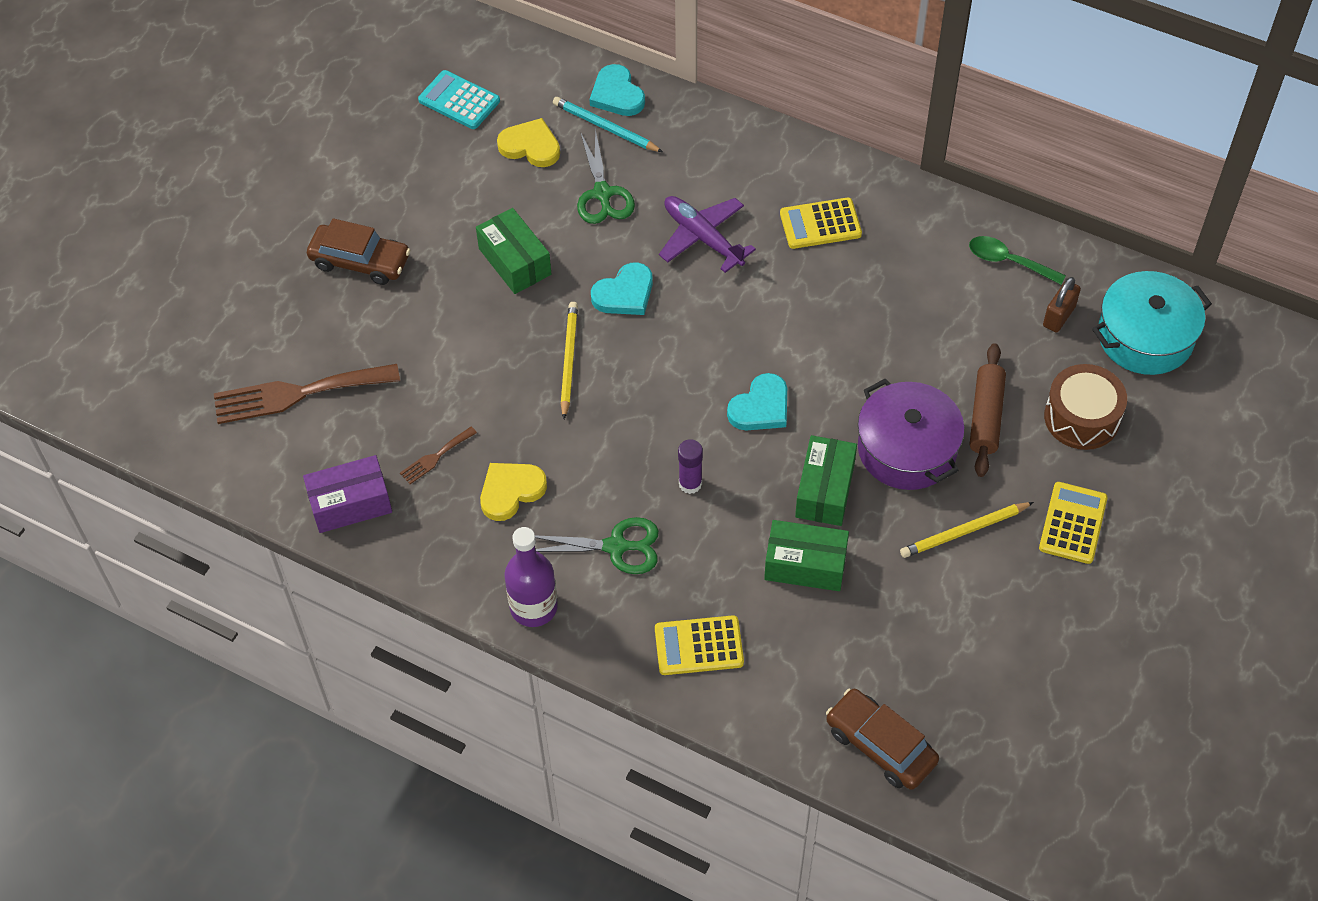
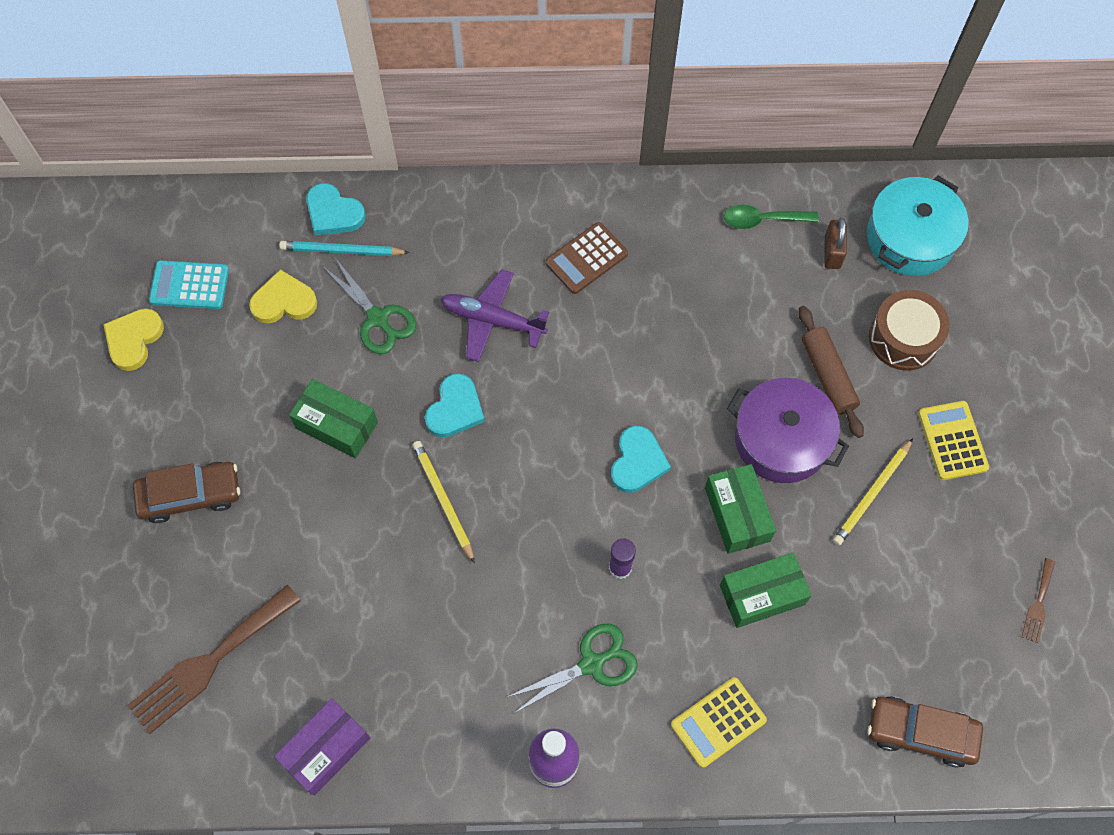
camera: 30 degrees left, 10 degrees up
brown fork [400,426,477,484] -> brown fork moved to [1022,558,1055,643]
yellow heart [480,463,547,521] -> yellow heart moved to [103,309,164,371]
yellow calculator [780,198,862,249] -> brown calculator [546,222,628,294]

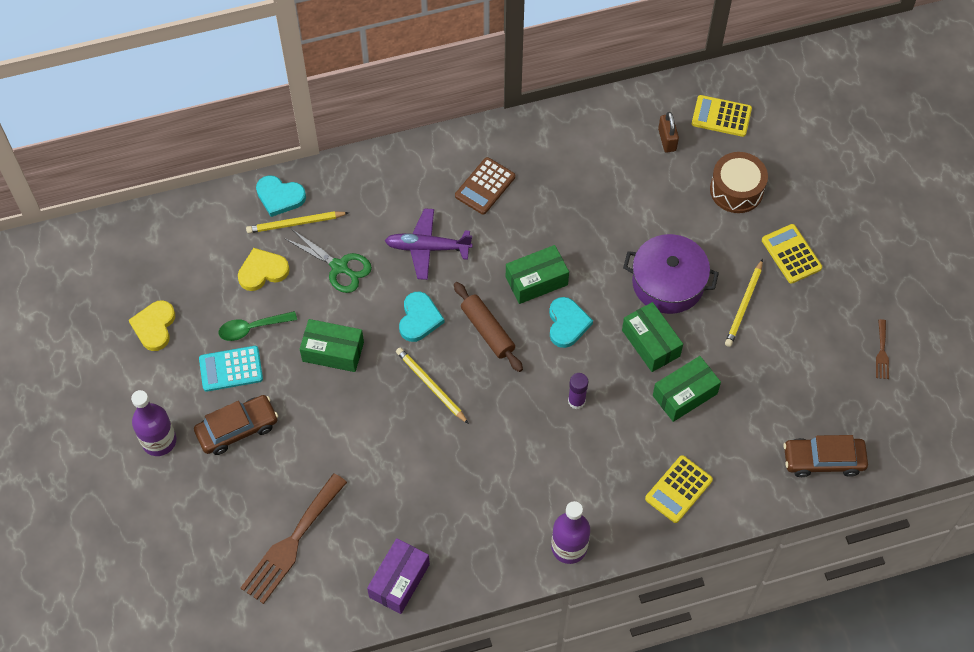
camera: 15 degrees left, 5 degrees down
turquoise calculator [149,260,229,309] -> turquoise calculator moved to [199,346,263,392]
turquoise pencil [279,241,410,256] -> yellow pencil [246,211,349,233]
green scissors [505,624,638,714] -> none
green spoon [724,205,819,229] -> green spoon moved to [219,311,297,341]
brown rolling pin [798,306,864,438] -> brown rolling pin moved to [454,282,523,372]
turquoise pot [867,175,969,276] -> yellow calculator [692,95,752,137]
none -> purple bottle [131,390,176,456]
none -> green box [506,245,569,304]

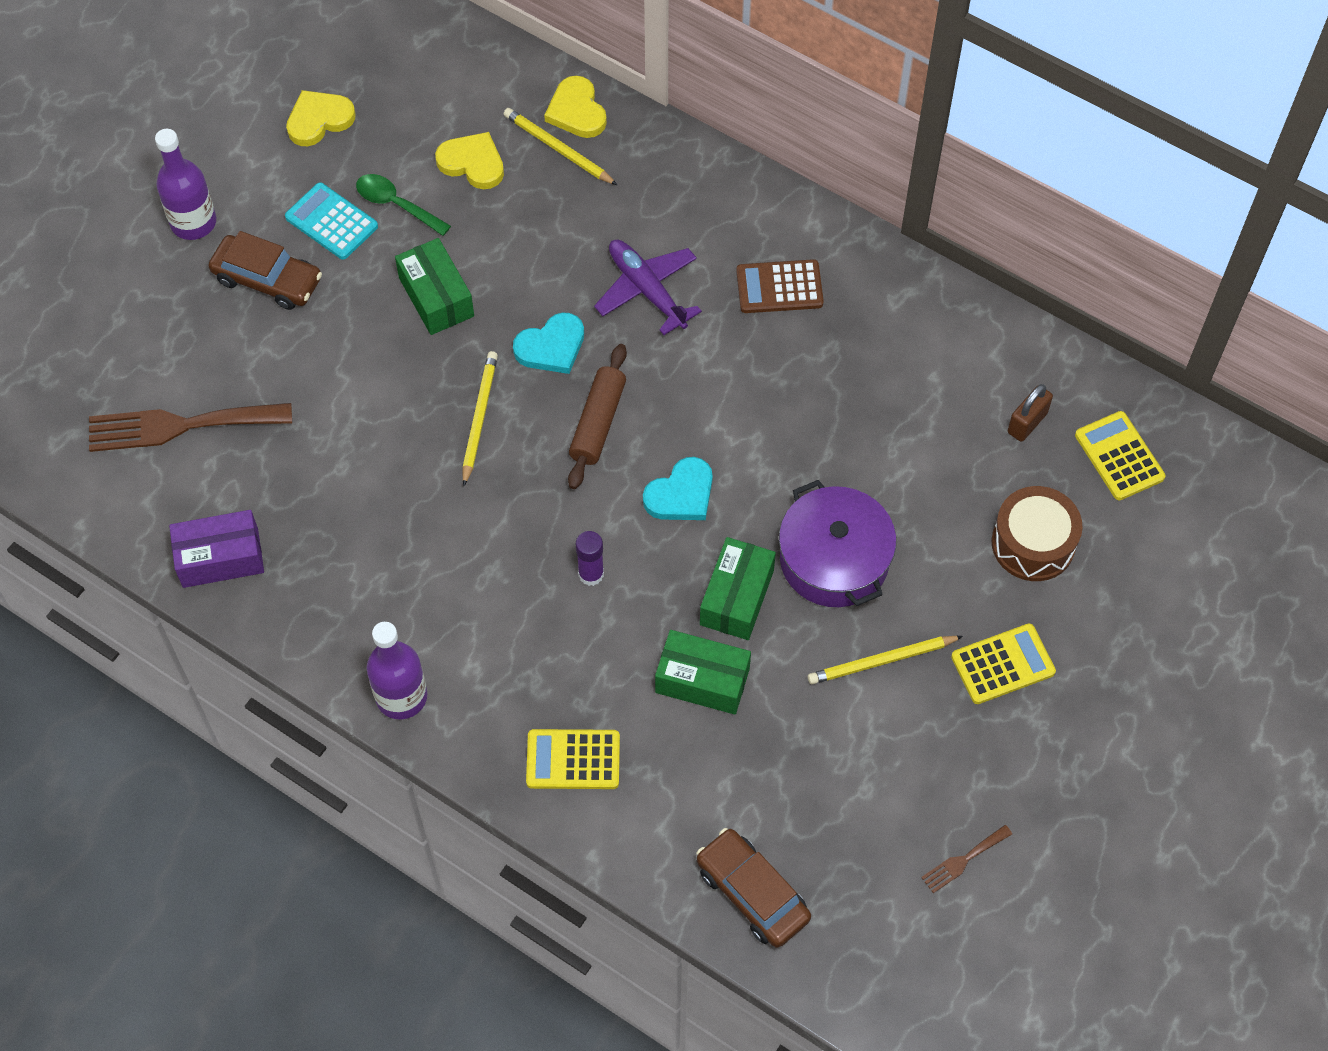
camera: 50 degrees right, 0 degrees up
turquoise heart [256,175,306,217] -> yellow heart [544,76,607,138]
green scissors [284,230,372,293] -> none
green box [506,245,569,304] -> none
yellow calculator [762,224,822,284] -> yellow calculator turned 45 degrees clockwise [951,624,1056,704]

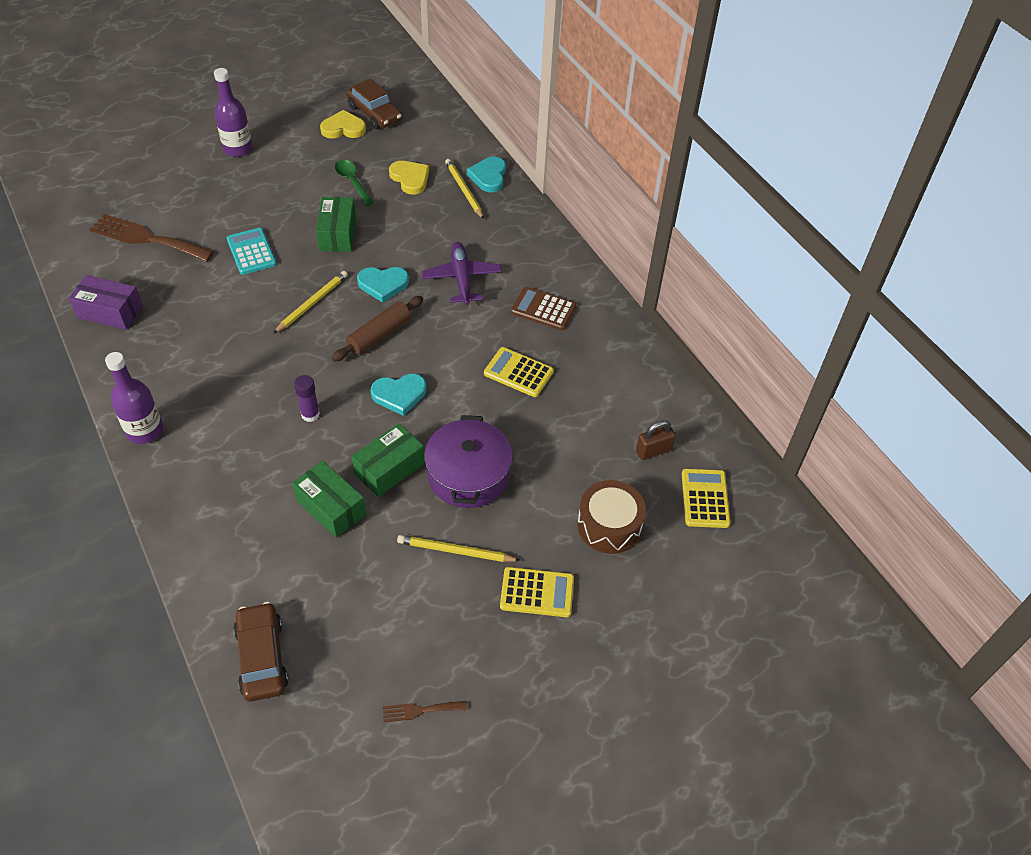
camera: 25 degrees right, 10 degrees down
brown car [209,231,322,310] -> brown car moved to [346,78,402,129]
turquoise calculator [285,182,378,260] -> turquoise calculator moved to [227,228,277,275]
yellow calculator [526,729,620,789] -> yellow calculator moved to [484,347,554,397]
yellow heart [544,76,607,138] -> turquoise heart [467,157,506,192]

